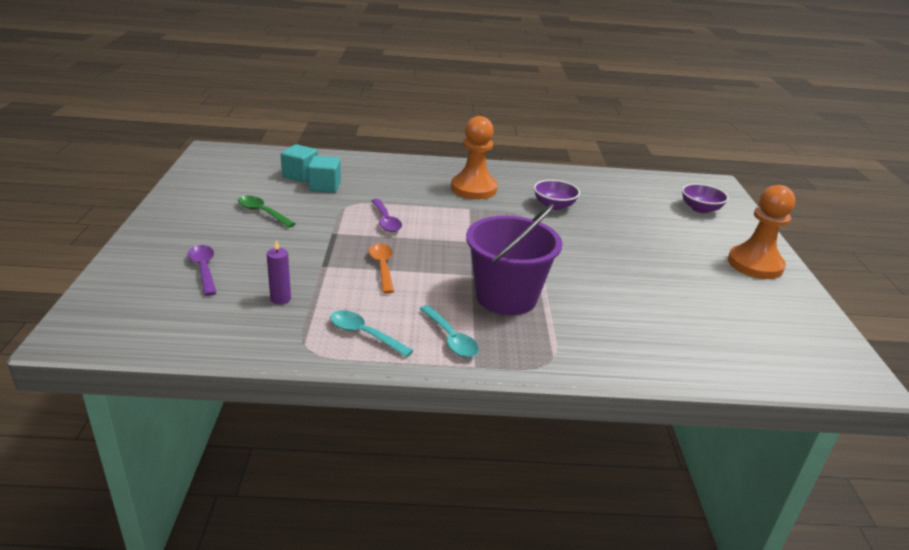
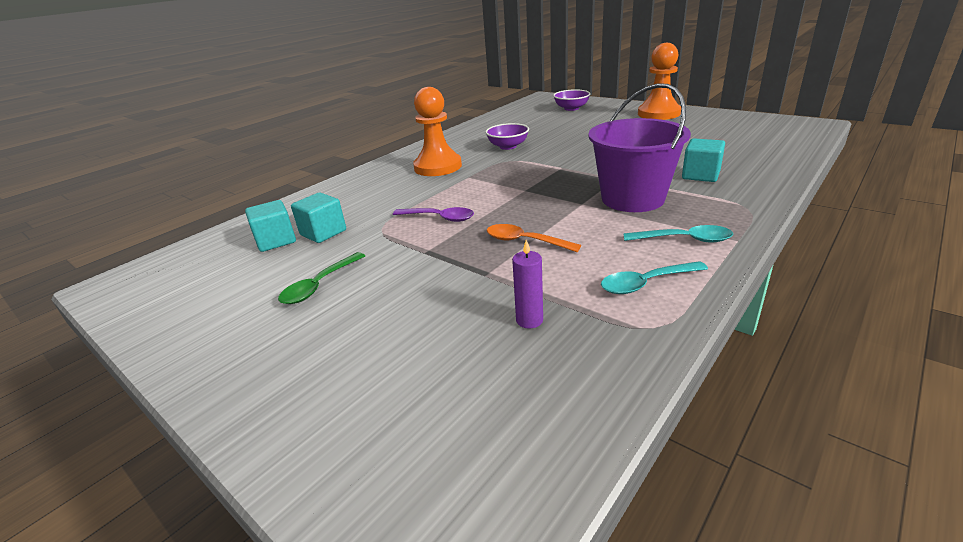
camera: 45 degrees left, 0 degrees up
purple spoon [188,245,216,296] -> none
green spoon [238,196,296,228] -> green spoon turned 45 degrees counterclockwise [278,252,365,304]
none -> turquoise cube [682,138,725,182]

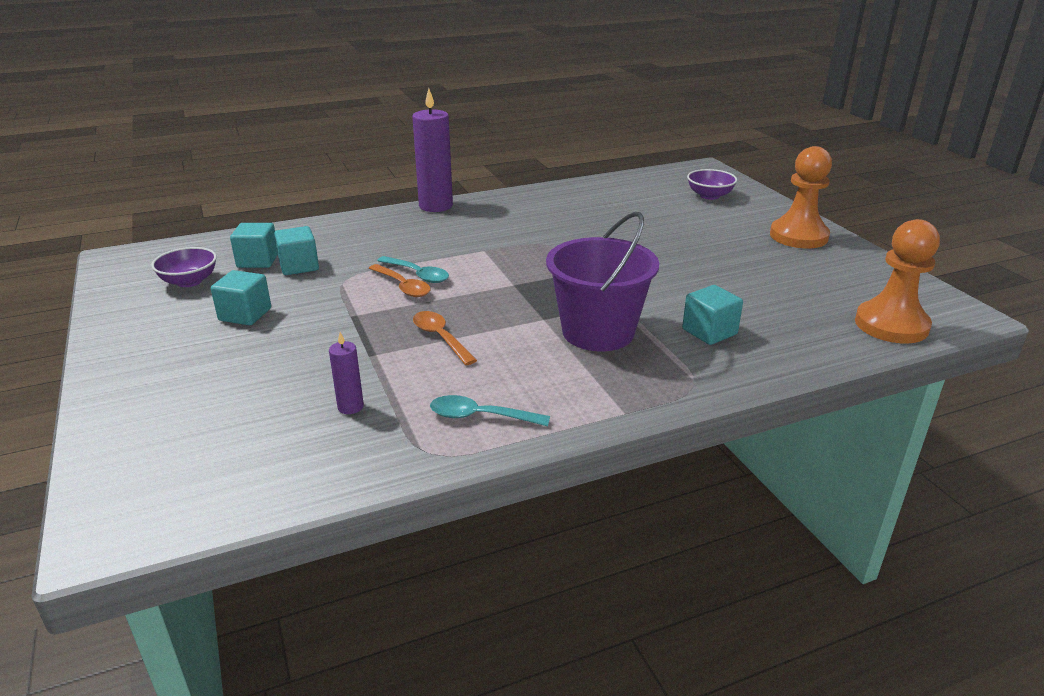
camera: 25 degrees right, 0 degrees up
green spoon [278,252,365,304] -> turquoise cube [211,270,271,325]
purple spoon [393,207,474,222] -> orange spoon [369,264,431,297]
orange pawn [413,87,462,176] -> orange pawn moved to [855,219,940,343]
purple bowl [485,123,529,150] -> purple bowl moved to [151,247,217,287]
turquoise spoon [623,225,733,243] -> turquoise spoon moved to [377,256,449,283]
none -> purple candle [412,88,453,212]

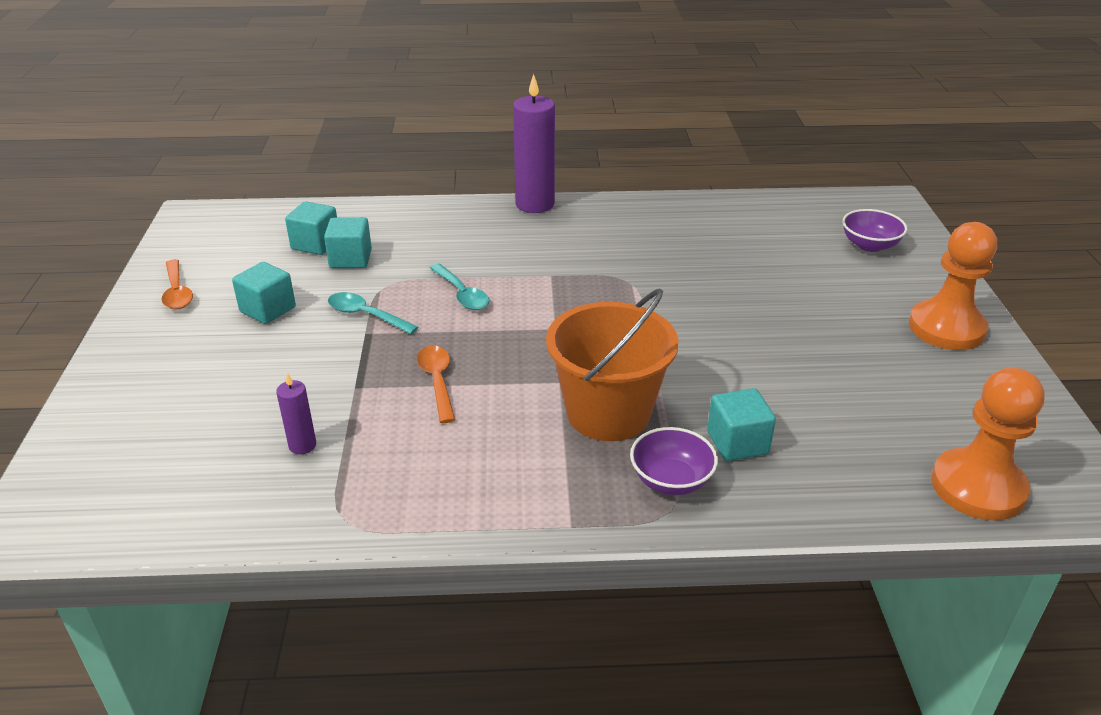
camera: 20 degrees right, 5 degrees up
purple bowl [151,247,217,287] -> purple bowl moved to [630,427,718,495]
orange spoon [369,264,431,297] -> orange spoon moved to [162,259,193,310]
turquoise spoon [430,395,550,426] -> turquoise spoon moved to [328,292,418,334]
purple bucket [546,212,659,351] -> orange bucket [546,289,679,441]

